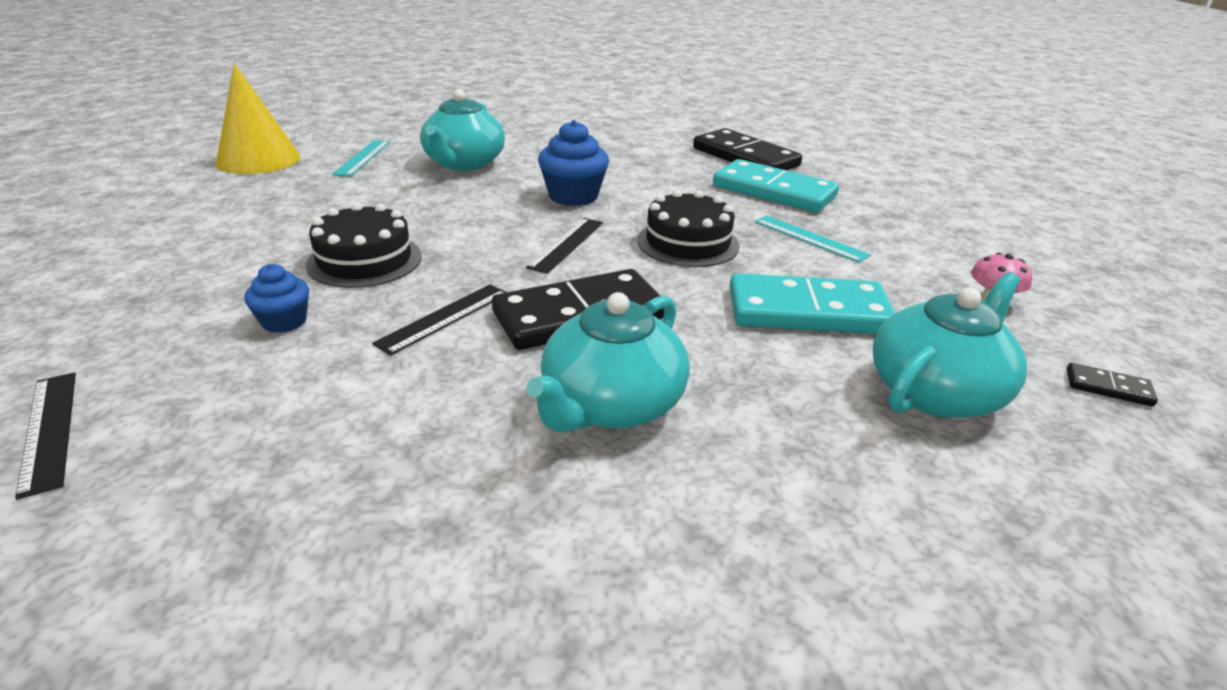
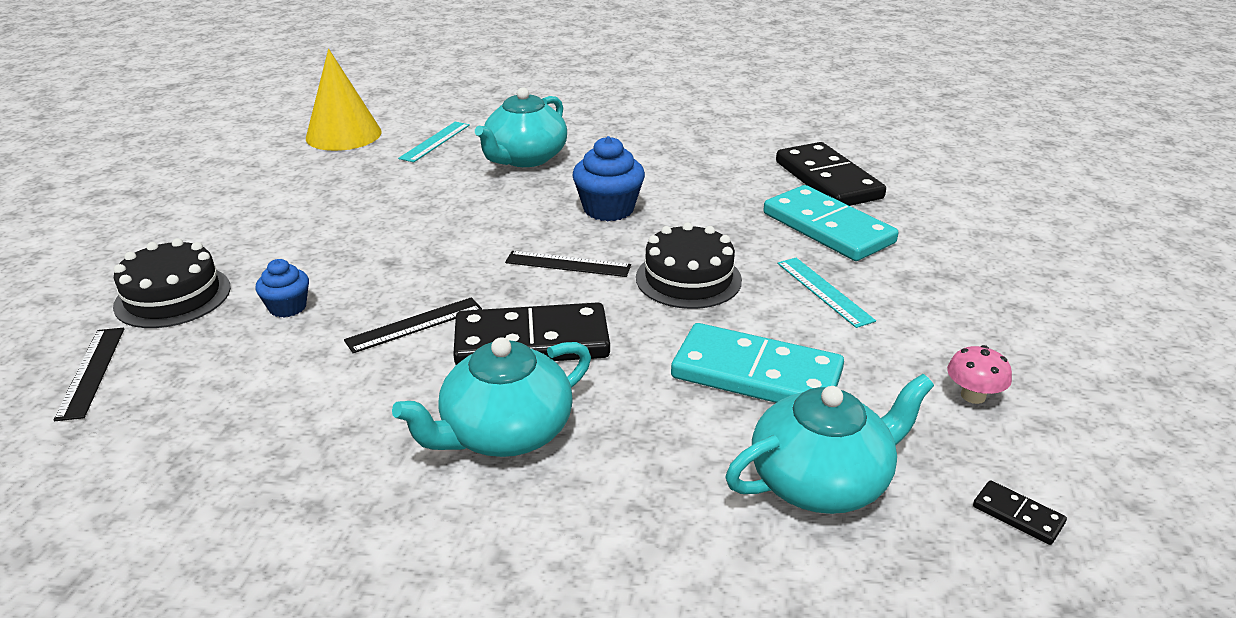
camera: 20 degrees right, 0 degrees up
black cake [306,203,422,288] -> black cake moved to [113,238,231,328]
black ruler [526,218,603,274] -> black ruler turned 60 degrees clockwise [505,251,631,277]

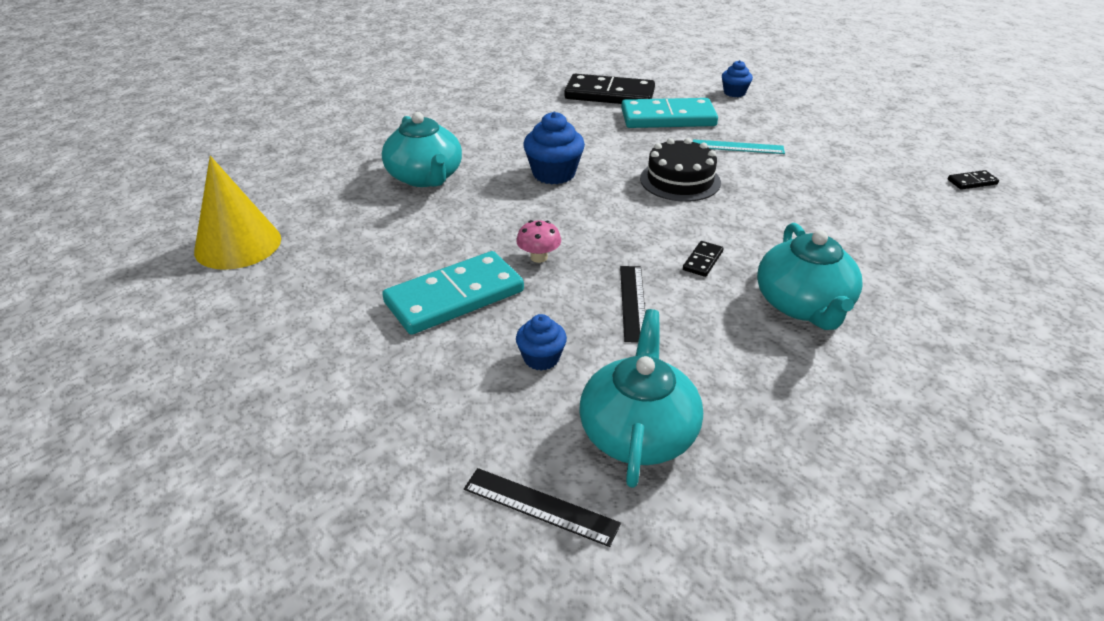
camera: 55 degrees left, 5 degrees up
black cake [113,238,231,328] -> none
turquoise ruler [398,122,470,162] -> none
black domino [453,302,610,365] -> black domino [683,241,723,277], size x0.42
black ruler [505,251,631,277] -> none
turquoise domino [671,323,844,403] -> turquoise domino moved to [382,251,524,335]
turquoise teapot [725,374,934,514] -> turquoise teapot moved to [579,309,703,488]
pink mushroom [947,345,1012,404] -> pink mushroom moved to [516,220,561,263]
none -> blue cupcake [722,60,753,97]

